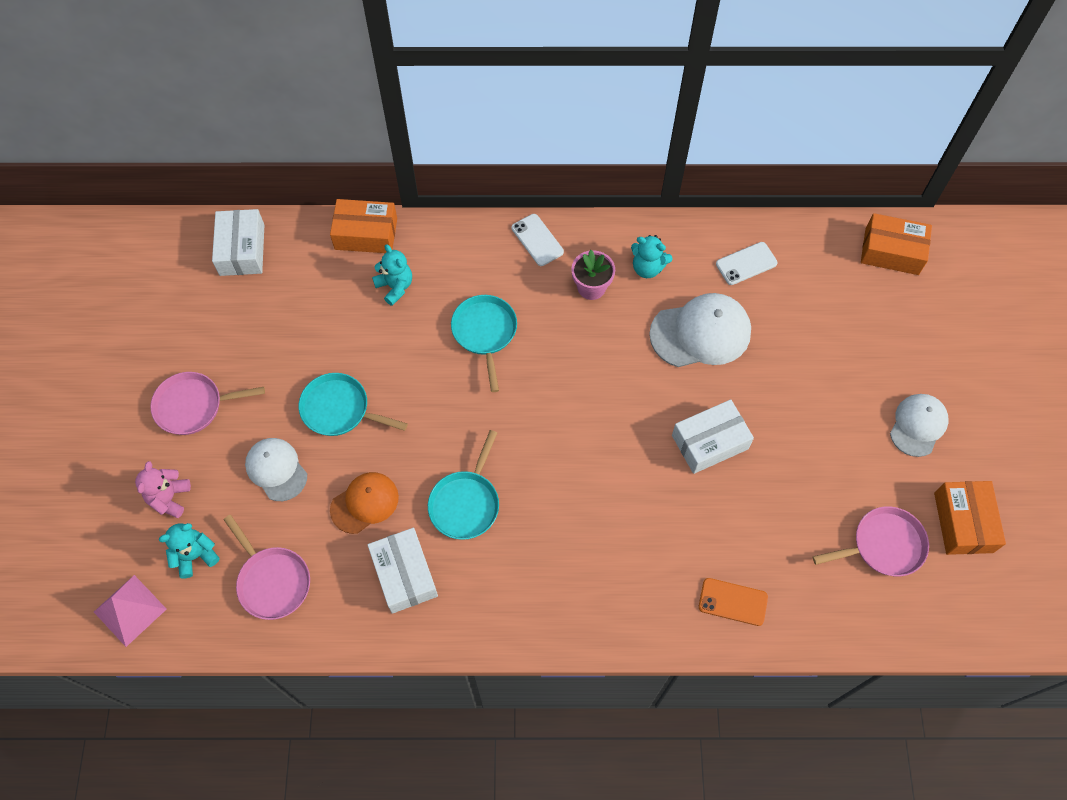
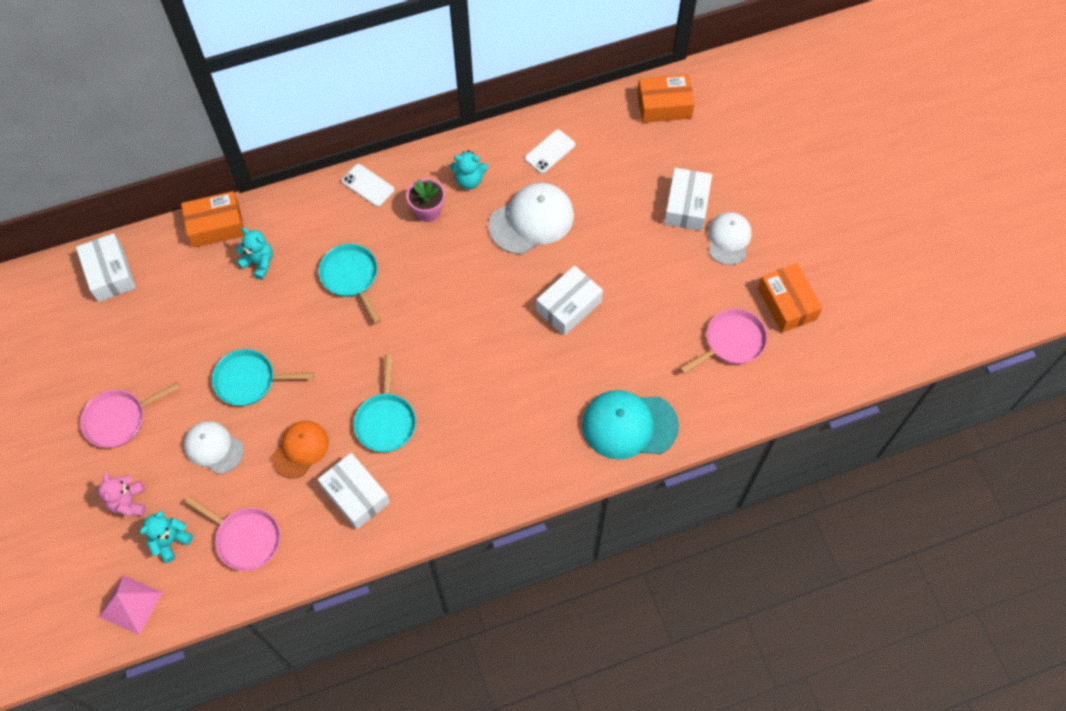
camera: 20 degrees left, 0 degrees up
orange phone [699,578,768,626] -> turquoise cap [582,390,679,460]
none -> white box [664,168,712,231]

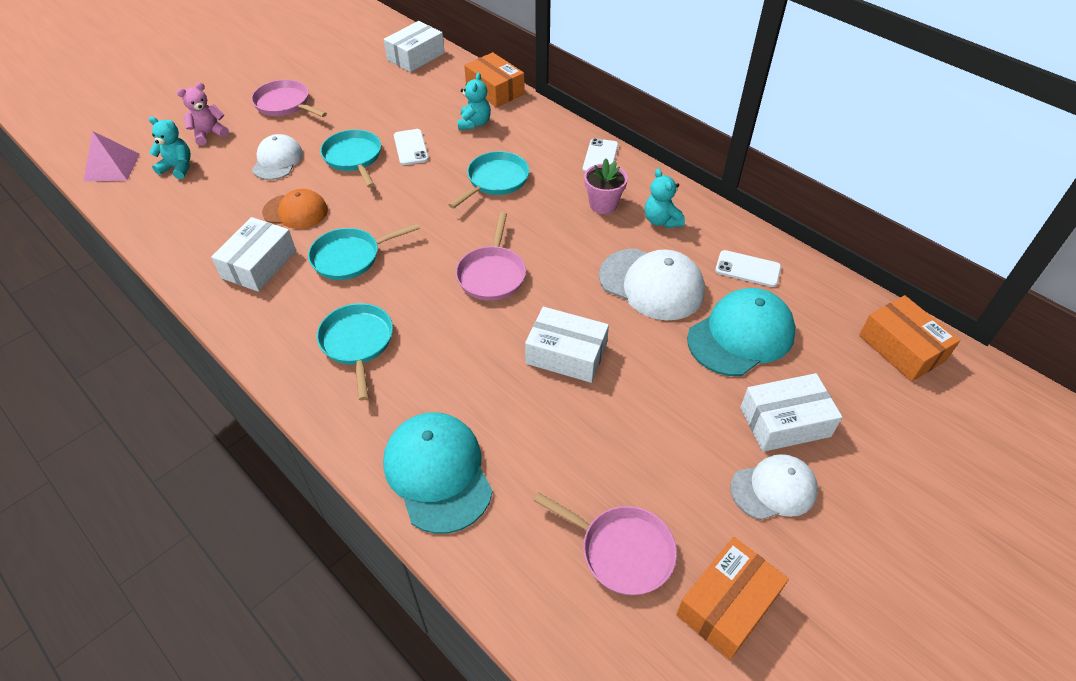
camera: 65 degrees right, 15 degrees down
pink pan [185,496,280,571] -> pink pan moved to [456,212,526,301]
none -> turquoise pan [317,303,393,400]
none -> white phone [394,129,429,165]
none -> turquoise cap [687,288,796,376]

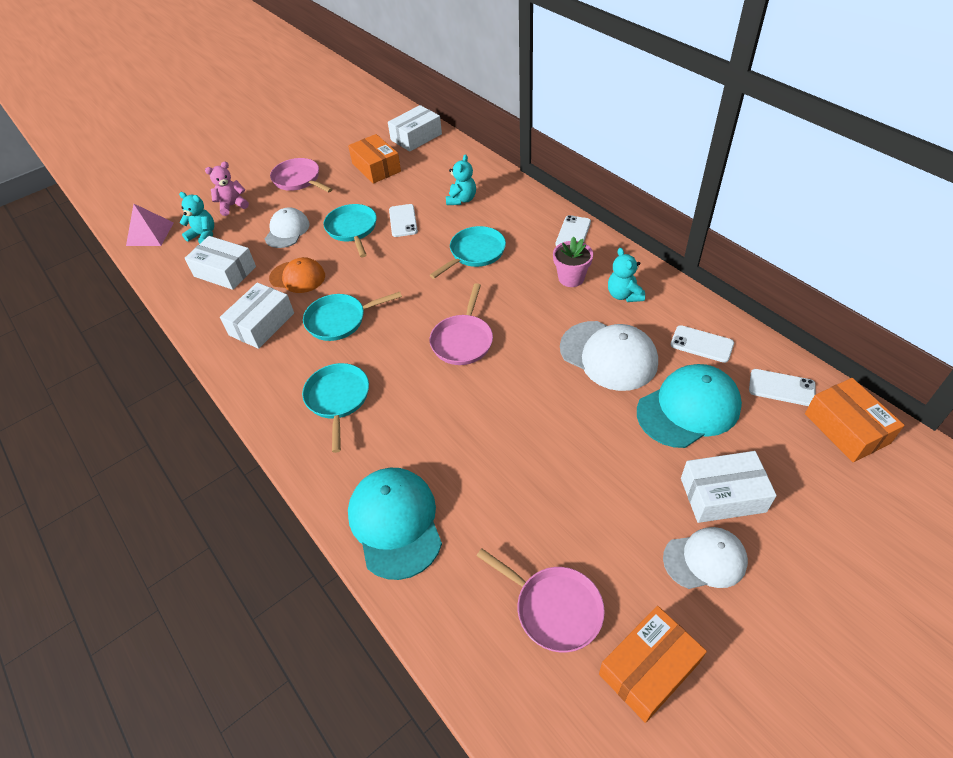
camera: 10 degrees right, 0 degrees up
orange box [464,52,525,107] -> orange box moved to [348,134,401,184]
white box [525,307,609,383] -> white box moved to [184,236,256,290]
none -> white phone [749,369,816,406]

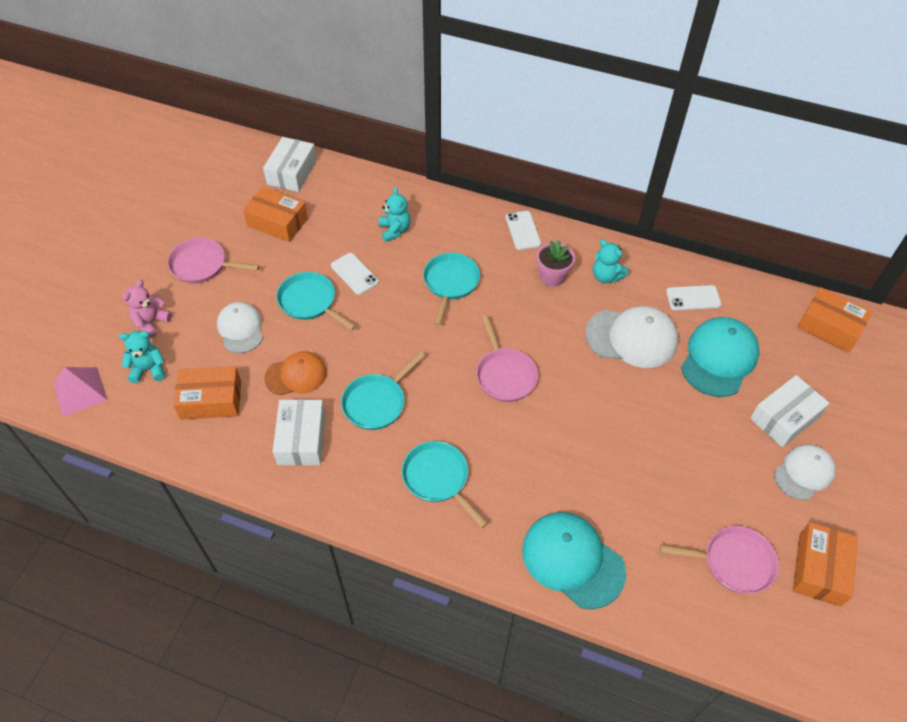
camera: 35 degrees left, 5 degrees up
white box [184,236,256,290] -> orange box [173,366,241,420]
white phone [749,369,816,406] -> none

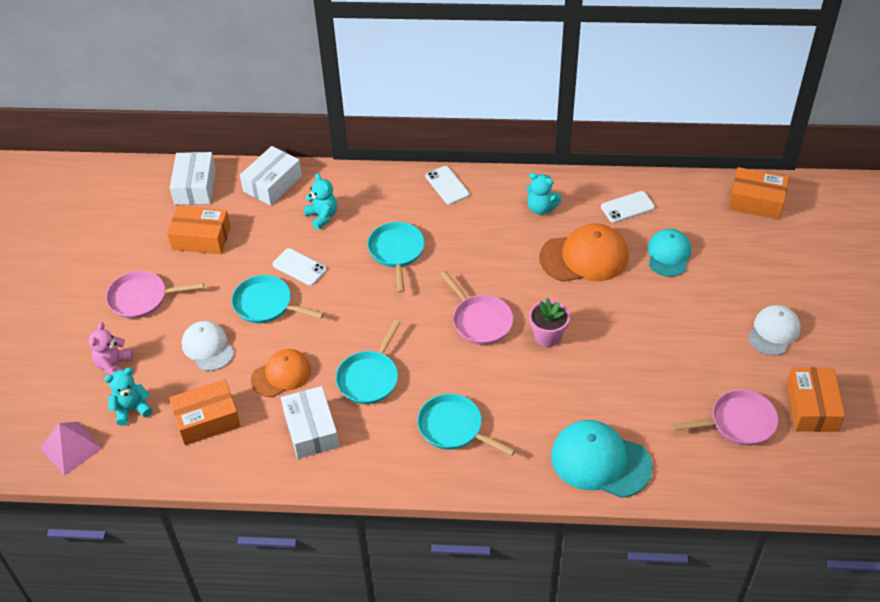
camera: 15 degrees left, 5 degrees down
pink flower pot [537,240,575,287] -> pink flower pot moved to [529,298,570,347]
white cap [585,306,678,368] -> orange cap [539,223,629,282]
turquoise cap [681,317,760,397] -> turquoise cap [648,229,691,277], size x0.65
white box [750,375,830,448] -> white box moved to [240,146,302,206]

